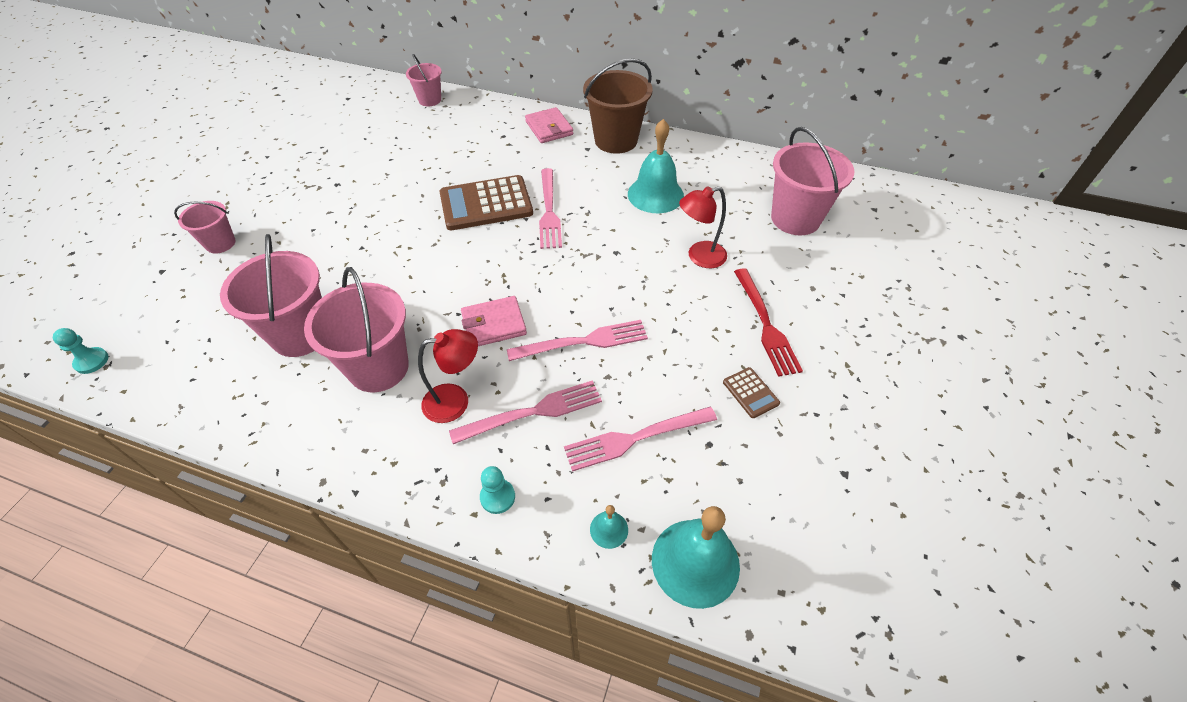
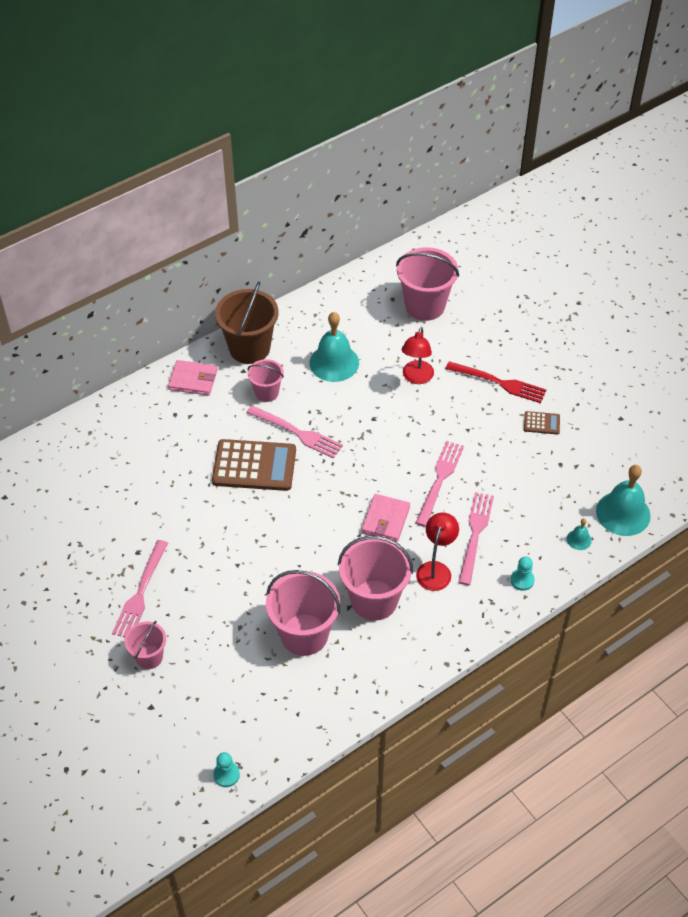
camera: 55 degrees left, 0 degrees up
pink bucket [406,54,442,106] -> pink bucket moved to [247,359,284,402]
brown calculator [440,175,533,230] -> brown calculator turned 105 degrees counterclockwise [212,439,296,491]
pink fork [564,407,717,472] -> pink fork moved to [112,540,168,637]

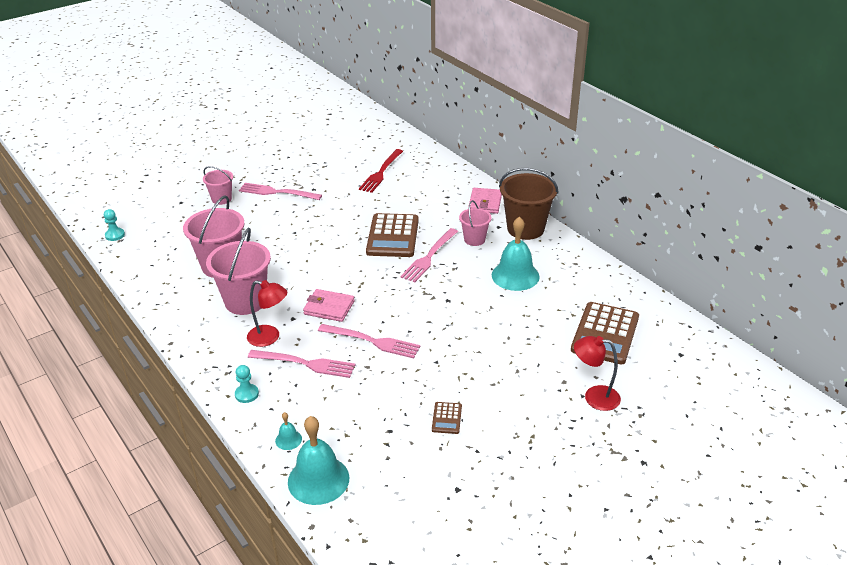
camera: 90 degrees right, 15 degrees down
pink bucket [396,247,459,321] -> brown calculator [571,302,639,365]
red lamp [402,327,434,384] -> red lamp moved to [574,336,621,411]
red fork [446,361,547,403] -> red fork moved to [359,149,403,193]

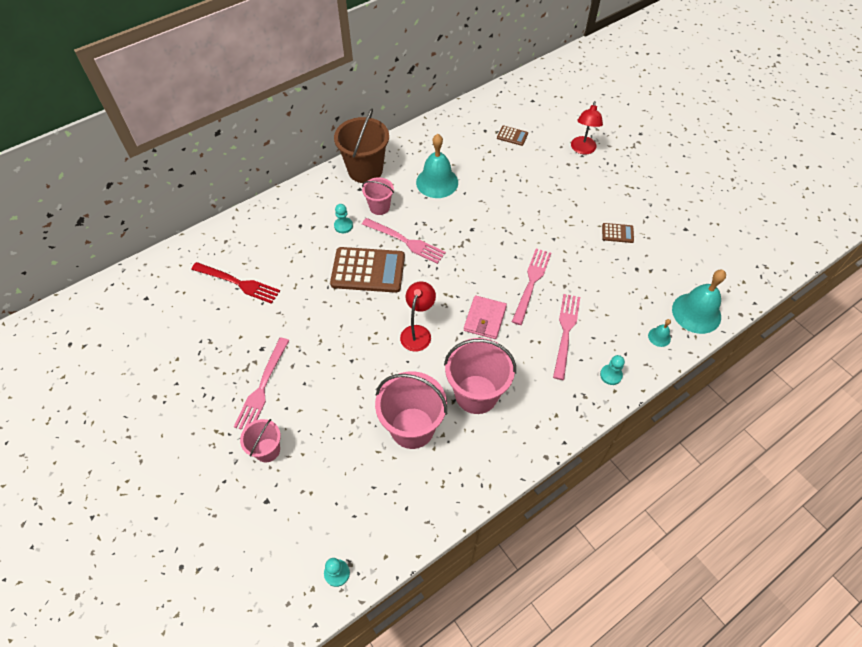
camera: 90 degrees left, 20 degrees up
red lamp [247,280,288,347] -> red lamp moved to [400,281,436,352]
pink wallet [468,188,502,214] -> none
brown calculator [571,302,639,365] -> brown calculator [497,126,528,146], size x0.46
none -> turquoise pawn [334,204,353,233]

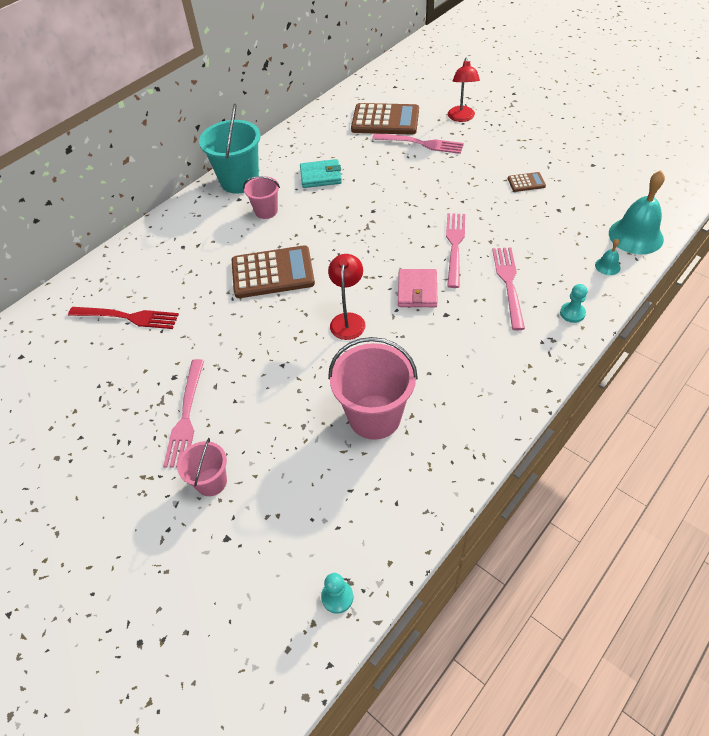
camera: 10 degrees left, 5 degrees down
brown bucket [334,108,389,183] -> turquoise bucket [199,103,261,193]
turquoise pawn [334,204,353,233] -> none
pink fork [362,218,446,264] -> pink fork moved to [372,133,464,154]
turquoise bell [416,134,458,198] -> turquoise wallet [300,159,342,188]
pink bucket [444,338,516,414] -> none
brown calculator [497,126,528,146] -> brown calculator [351,103,419,135], size x2.18

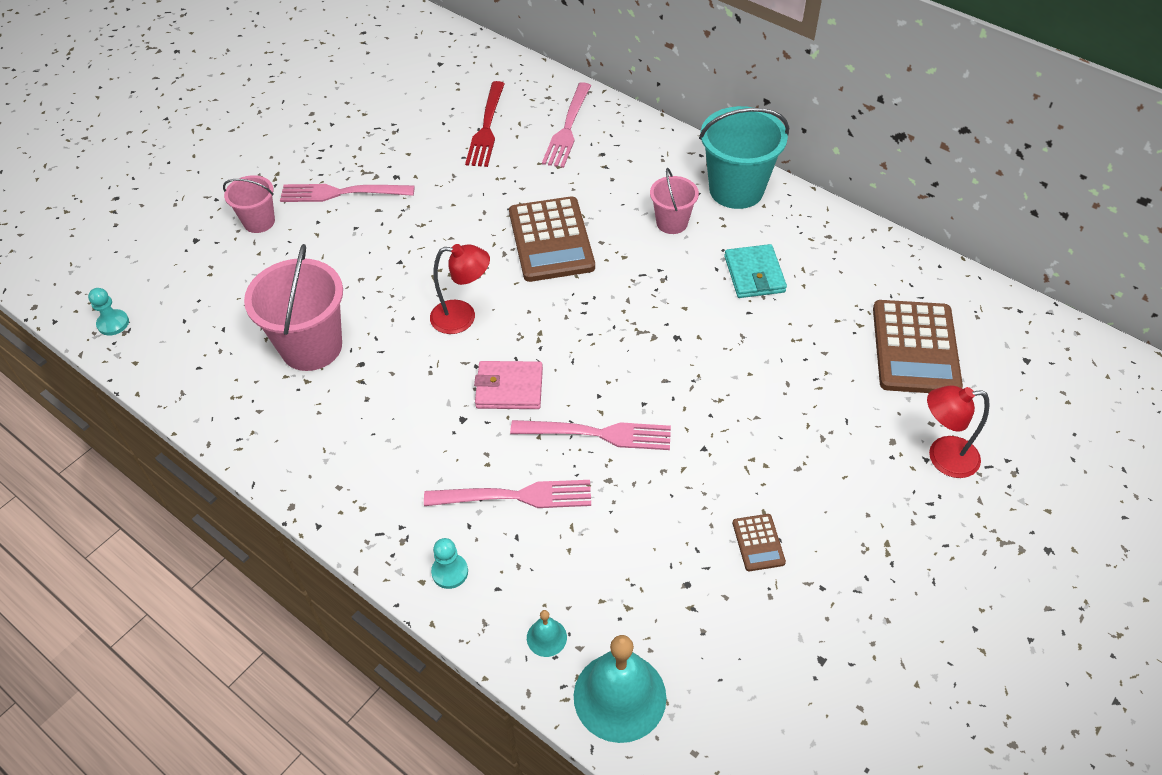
camera: 85 degrees right, 0 degrees up
pink fork [372,133,464,154] -> pink fork moved to [542,82,591,168]

